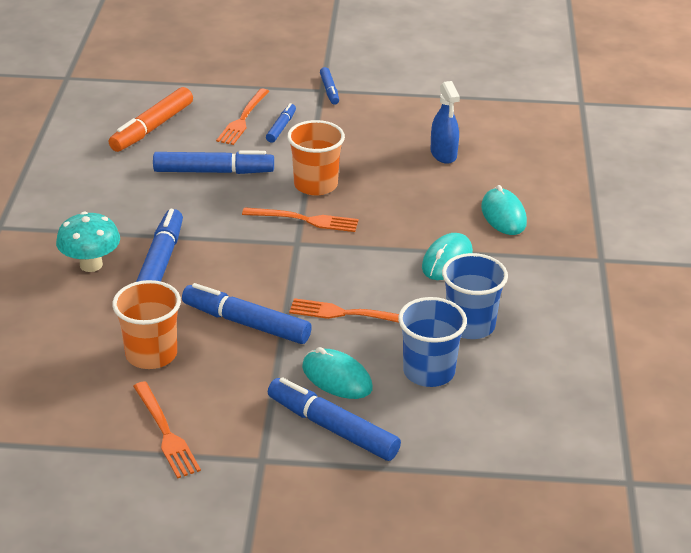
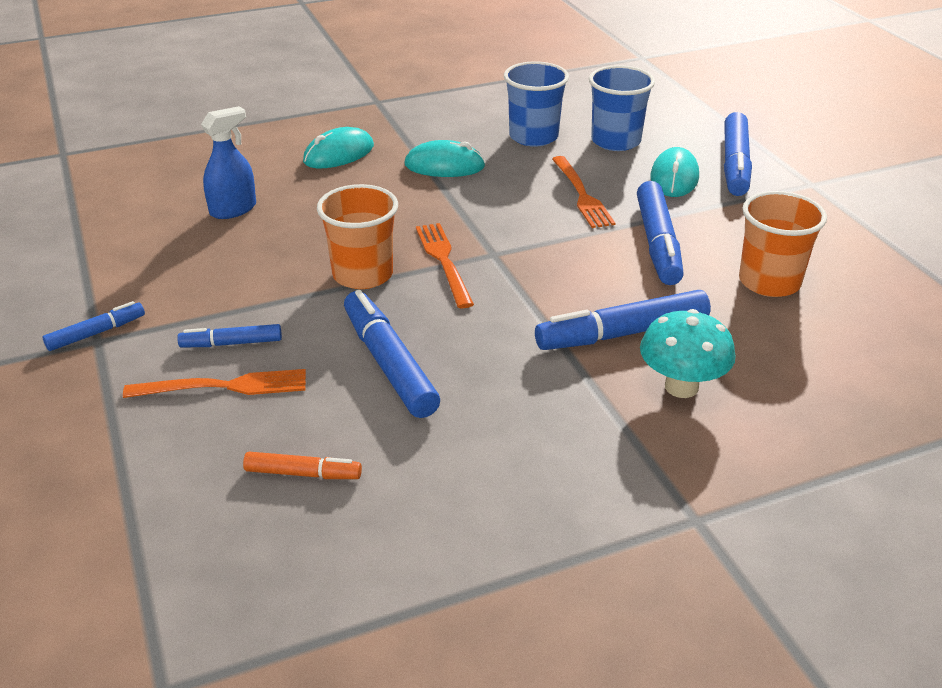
camera: 115 degrees left, 0 degrees up
orange marker [109,87,193,152] -> orange marker [243,452,362,479], size x0.55
orange fork [133,381,201,479] -> none

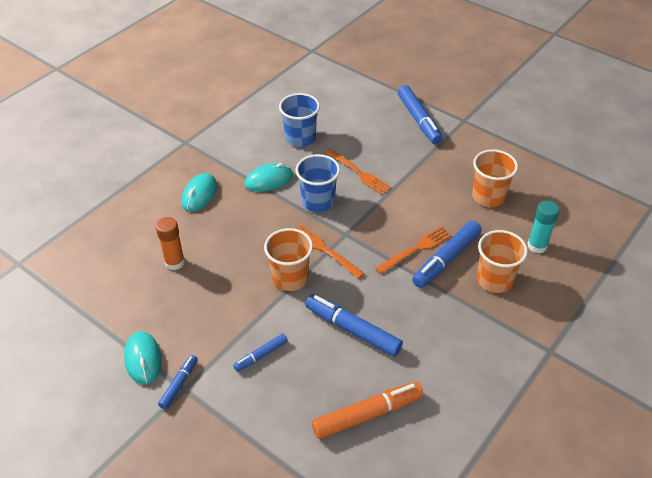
camera: 30 degrees left, 10 degrees up
orange fork [123,369,306,398] -> orange fork moved to [375,226,452,274]
blue spray bottle [201,106,256,219] -> orange glue stick [156,217,185,270]
orange marker [243,452,362,479] -> orange marker [311,382,423,439], size x1.82
blue cup [589,65,655,151] -> blue cup moved to [296,154,340,212]
blue marker [637,181,684,285] -> none
turquoise mushroom [640,309,735,398] -> orange cup [477,230,528,293]
turquoise mouse [650,147,699,197] -> turquoise mouse moved to [124,331,162,384]
none -> turquoise glue stick [527,200,559,253]

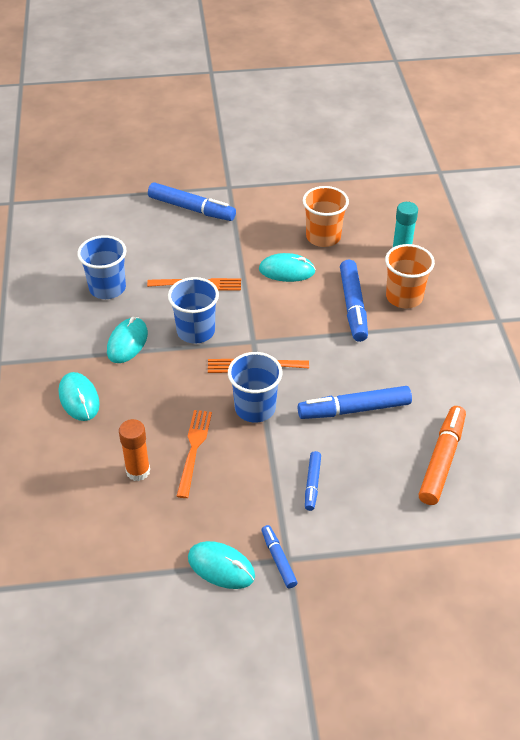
camera: 45 degrees left, 0 degrees up
orange cup [264,228,313,291] -> blue cup [228,352,282,423]
orange fork [375,226,452,274] -> orange fork moved to [177,410,212,498]
none -> turquoise mouse [259,253,316,282]

